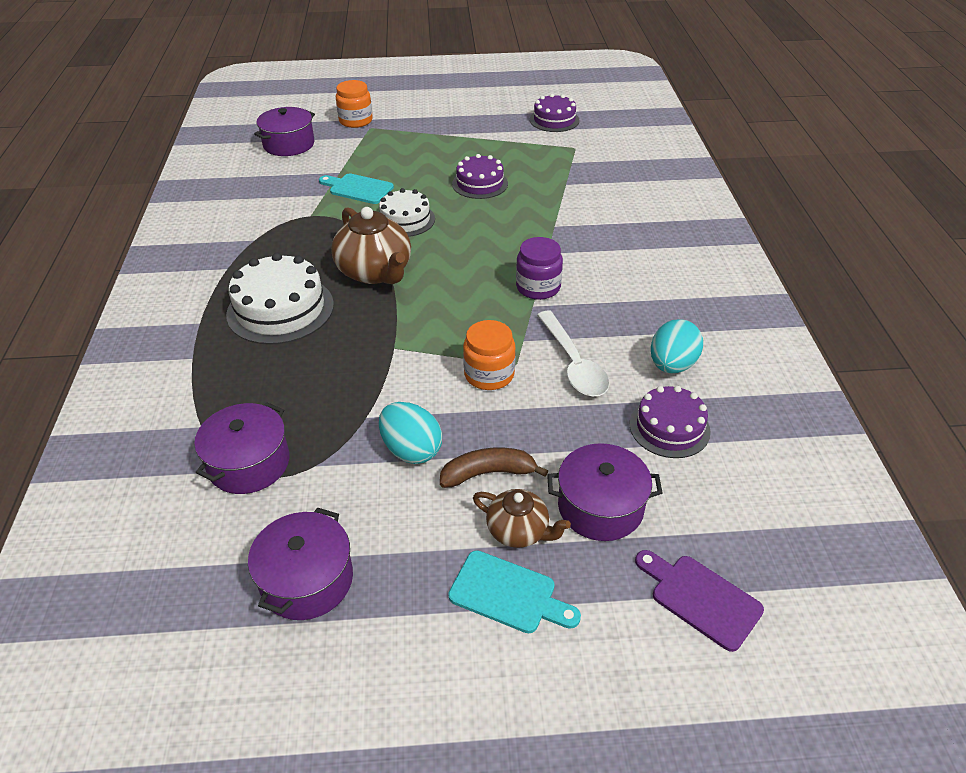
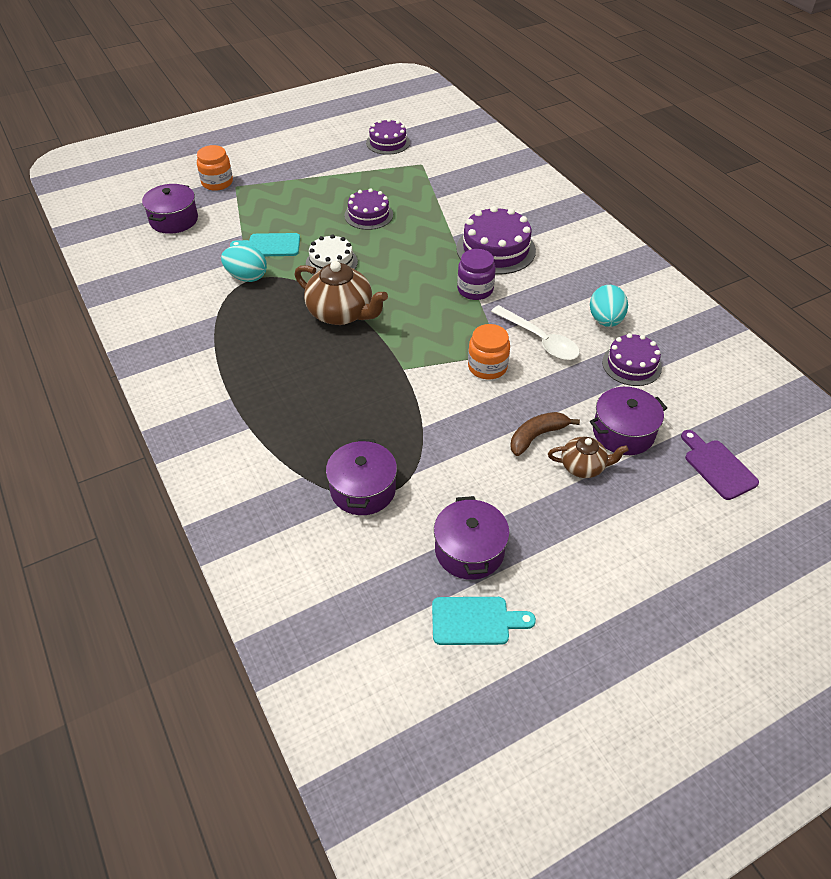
camera: 25 degrees left, 5 degrees up
white cake [226,253,334,345] -> none
turquoise egg [379,402,442,464] -> turquoise egg moved to [221,245,267,282]
turquoise cutting board [448,550,581,633] -> turquoise cutting board moved to [432,597,536,645]
purple cutting board [635,550,764,652] -> purple cutting board turned 45 degrees clockwise [681,430,759,500]
none -> purple cake [456,206,536,275]

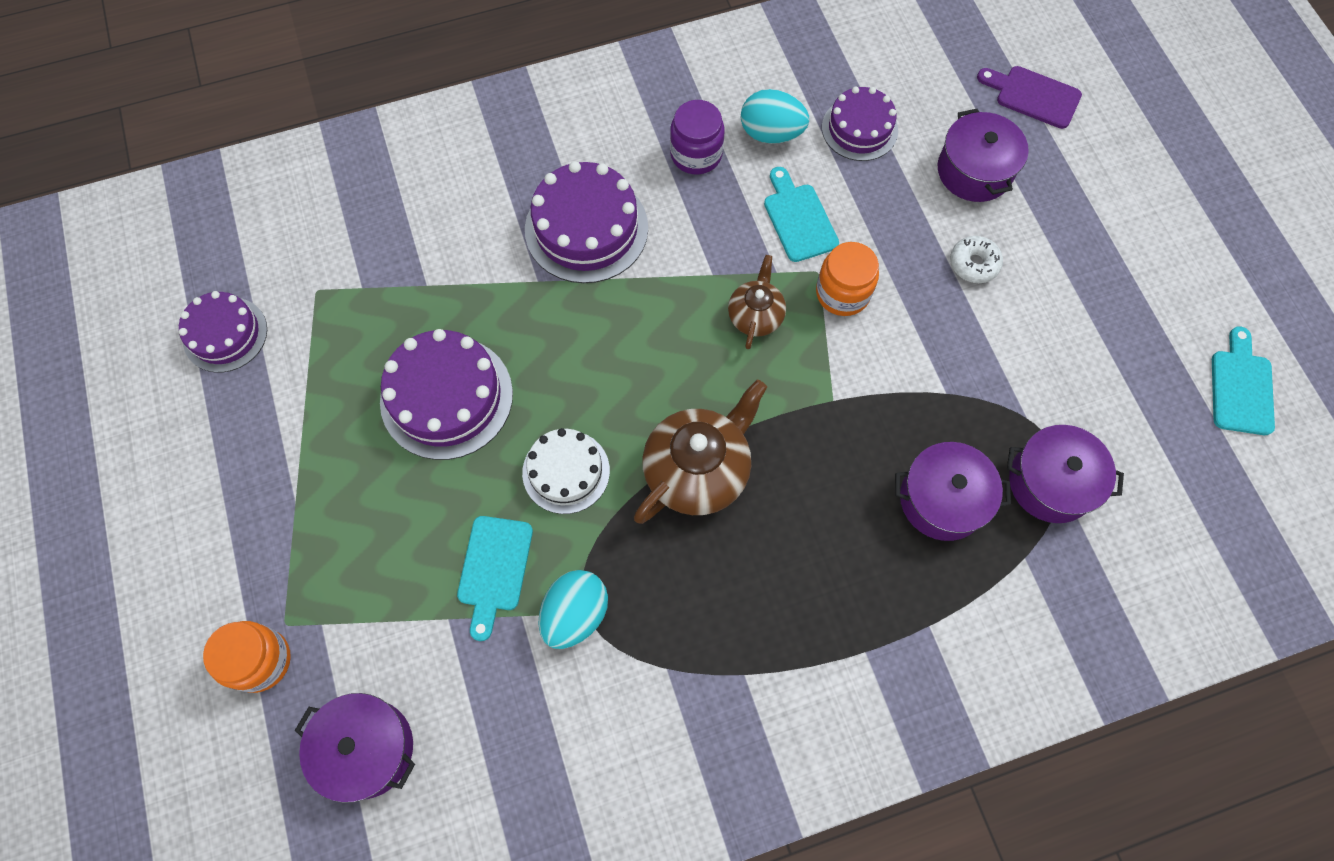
camera: 80 degrees left, 20 degrees up
purple cake [344,189,393,230] -> purple cake [380,329,513,460], size x1.55
purple pot [434,496,510,580] -> purple pot moved to [895,442,1011,541]
purple jar [457,249,496,300] -> purple jar moved to [670,100,725,174]
white spoon [491,305,580,360] -> turquoise cutting board [764,167,839,262]
brown banana [510,412,580,456] -> white donut [950,236,1003,283]
brown teapot [548,437,628,478] -> brown teapot moved to [728,255,786,349]
purple cutting board [681,430,759,500] -> purple cutting board turned 45 degrees clockwise [977,66,1082,129]

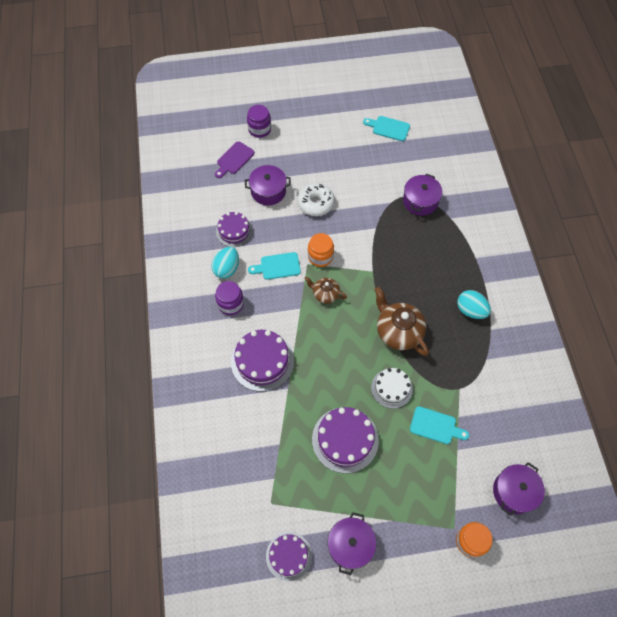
camera: 80 degrees left, 5 degrees down
turquoise egg [539,570,608,649] -> turquoise egg moved to [457,290,491,319]
purple pot [895,442,1011,541] -> purple pot moved to [328,512,376,575]
white donut [950,236,1003,283] -> white donut [297,183,335,216], size x1.61
none -> purple jar [247,105,271,138]

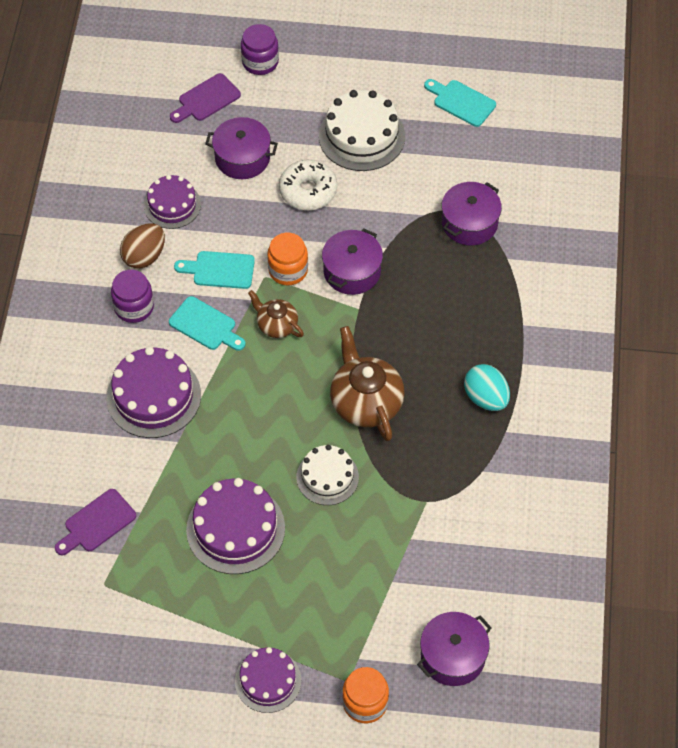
camera: 15 degrees right, 5 degrees down
turquoise egg [212,247,239,279] -> brown egg [120,223,165,269]
purple cake [266,532,312,581] -> purple cake moved to [235,647,301,713]
purple pot [328,512,376,575] -> purple pot moved to [322,228,383,295]
turquoise cutting board [410,406,469,444] -> turquoise cutting board moved to [169,296,246,351]
none -> purple cutting board [55,489,136,556]
none -> white cake [319,90,405,171]

